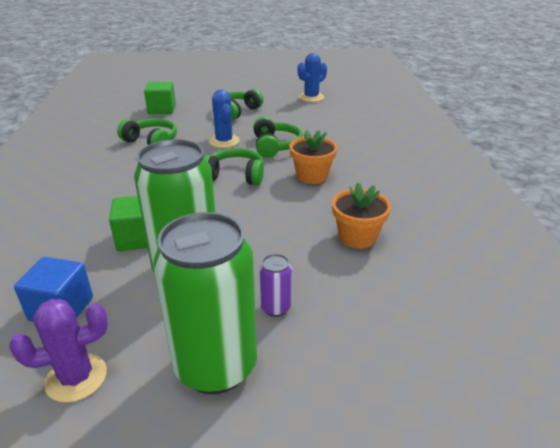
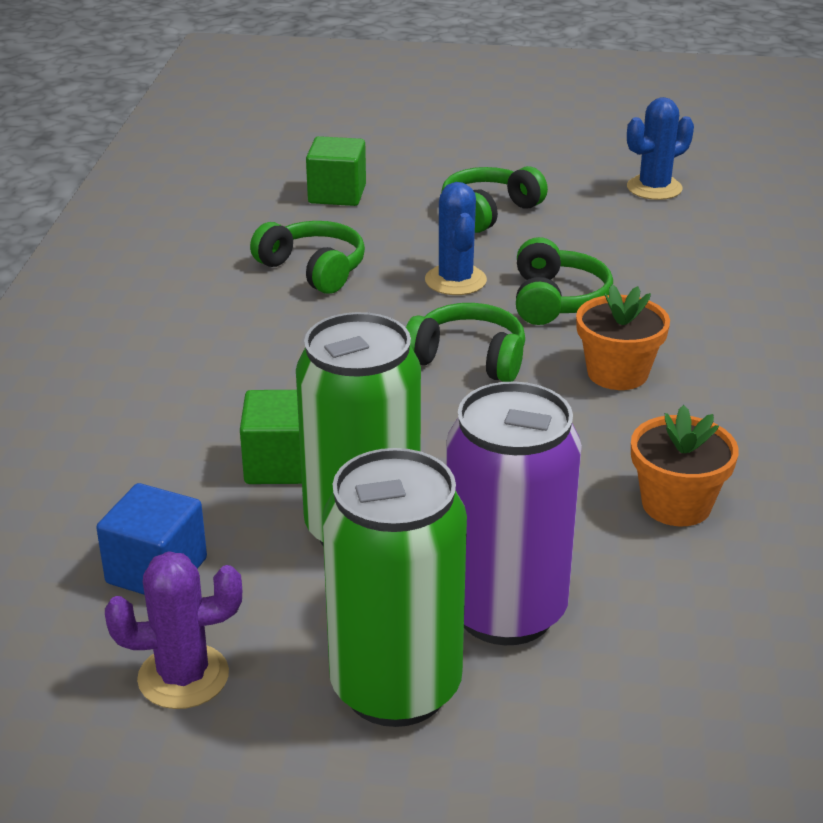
camera: 10 degrees right, 0 degrees up
purple can [260,254,292,317] -> purple can [446,382,582,645], size x2.40

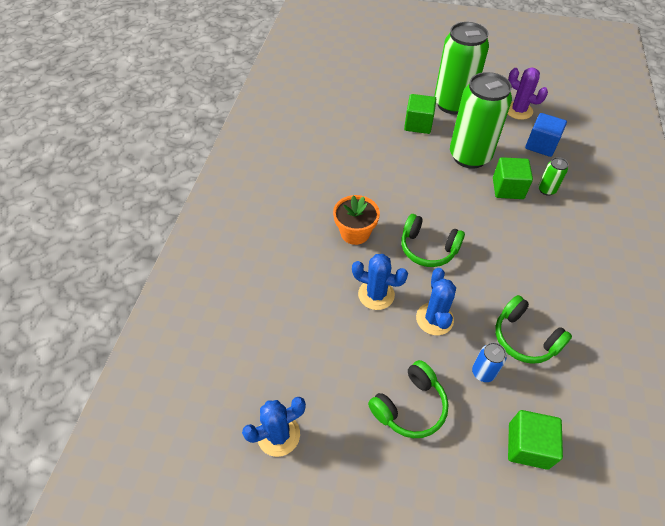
camera: 175 degrees left, 20 degrees up
purple cactus [105,551,242,709] -> purple cactus turned 45 degrees clockwise [508,68,548,120]
purple can [446,382,582,645] -> green cube [404,94,436,134]
green headphones [516,237,613,325] -> blue cactus [352,254,408,310]
orange flower pot [631,405,739,526] -> none
none -> blue can [472,342,506,382]
none -> green can [538,157,568,196]

